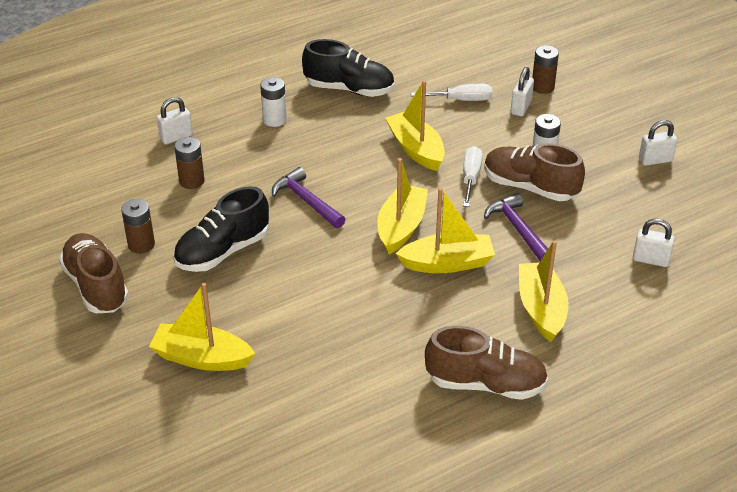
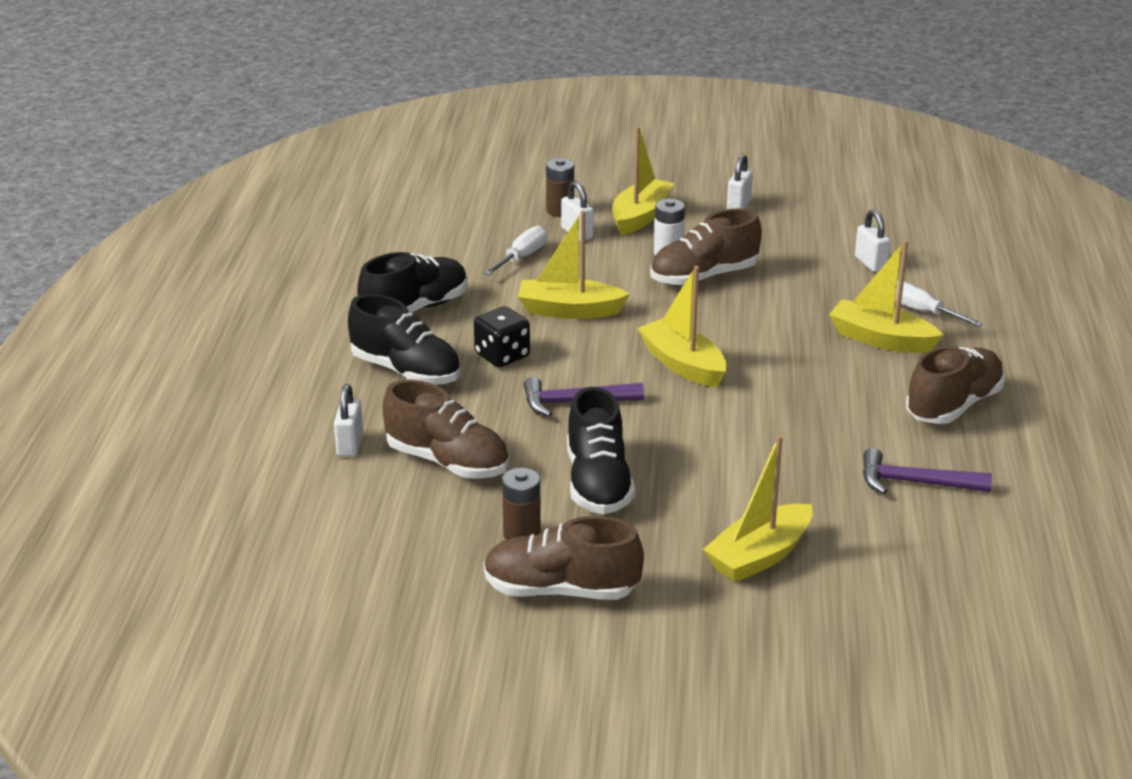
camera: 55 degrees left, 10 degrees down
brown battery [174,137,205,189] -> brown shoe [383,380,509,479]
white battery [260,77,287,127] -> black shoe [348,294,460,385]
yellow boat [396,188,495,273] -> yellow boat moved to [612,126,674,235]
white screwdriver [463,146,483,207] -> white screwdriver moved to [895,280,983,327]
purple hammer [484,193,548,261] -> purple hammer moved to [863,448,992,494]
white padlock [633,219,675,267] -> white padlock turned 75 degrees counterclockwise [855,209,890,272]
none -> black dice [474,306,530,367]

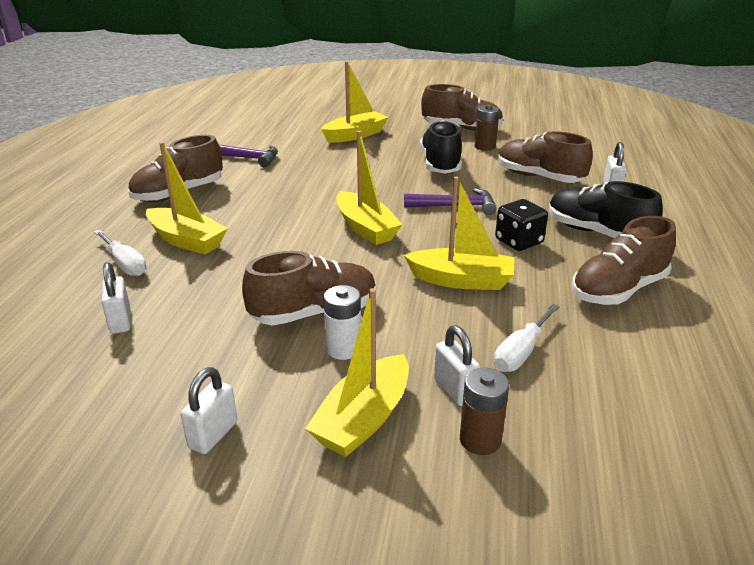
camera: 175 degrees left, 0 degrees up
black shoe [357,252,468,313] -> brown shoe [572,216,676,305]

